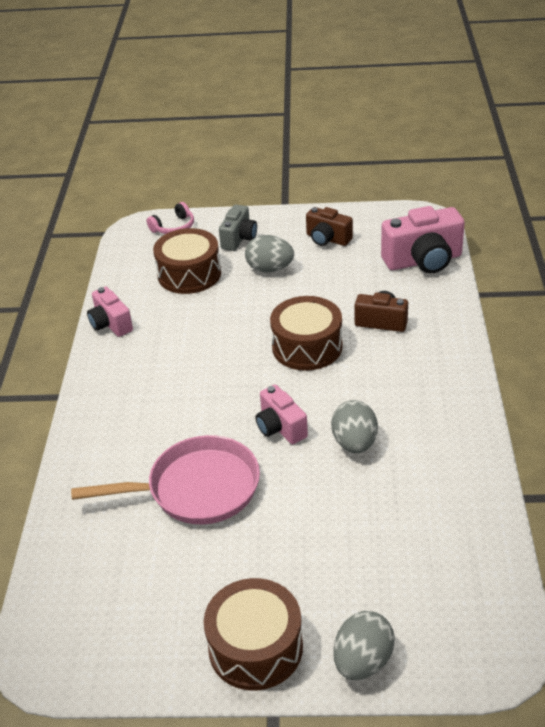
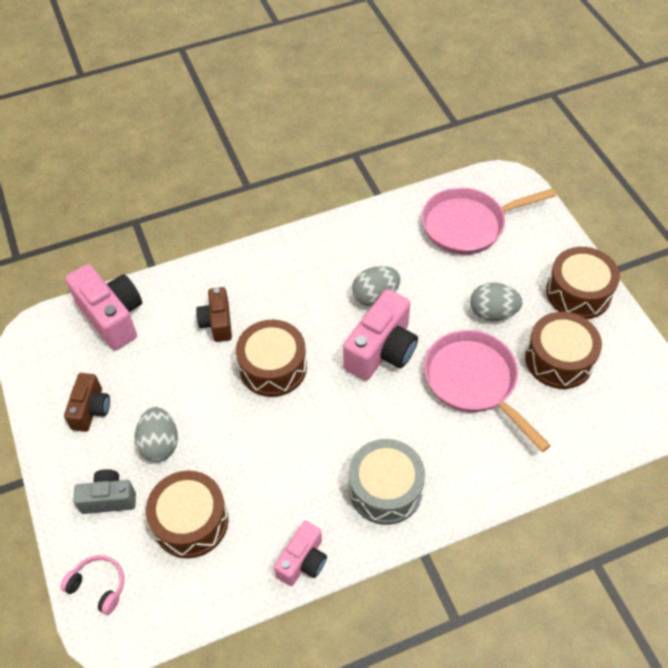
camera: 115 degrees left, 15 degrees up
pink camera [256,385,308,444] -> pink camera [343,289,418,381], size x1.65
grey egg [333,611,395,680] -> grey egg moved to [470,283,523,321]
none -> grey drum [349,439,425,525]
none -> pink pan [422,187,556,255]
none -> brown drum [525,312,602,389]

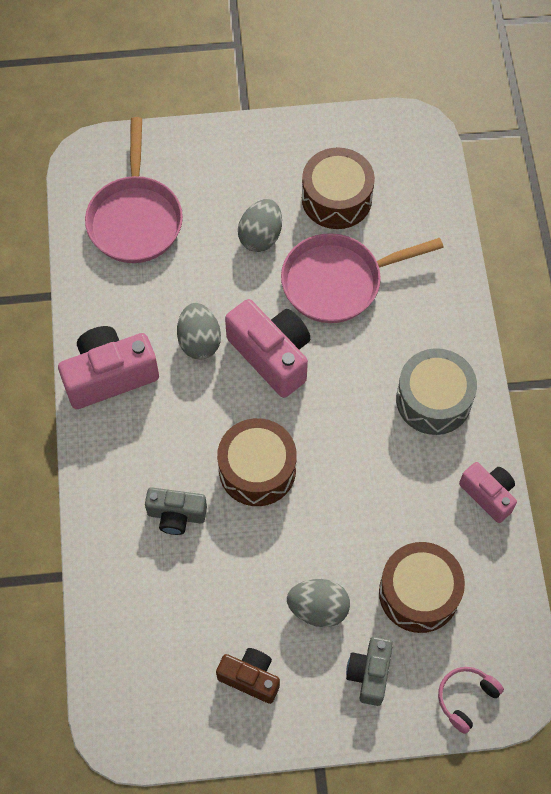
camera: 75 degrees left, 10 degrees up
pink camera [65,264,142,350] -> pink camera moved to [58,326,159,409]
brown camera [196,287,232,342] -> grey camera [145,487,207,535]
brown drum [546,247,620,319] -> none

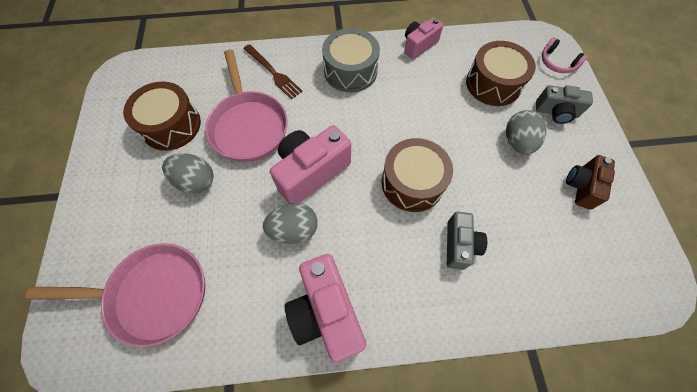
camera: 90 degrees left, 0 degrees up
none -> brown fork [243,44,303,99]

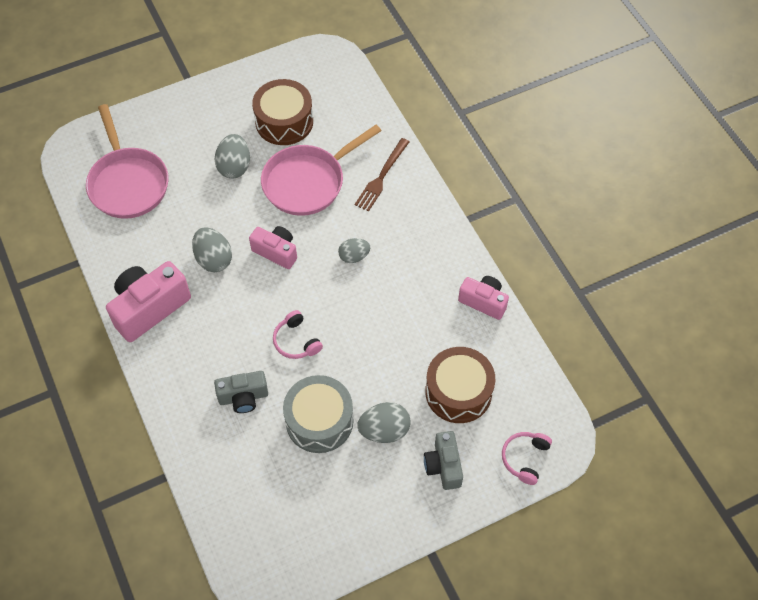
camera: 70 degrees right, 5 degrees down
pink camera [270,125,351,204] -> pink camera [249,226,297,269], size x0.61
grey drum [322,28,380,92] -> grey drum moved to [283,375,353,453]
brown drum [382,138,453,212] -> pink headphones [273,310,323,359]
brown camera [566,155,615,210] -> none
none -> grey egg [338,238,370,263]

